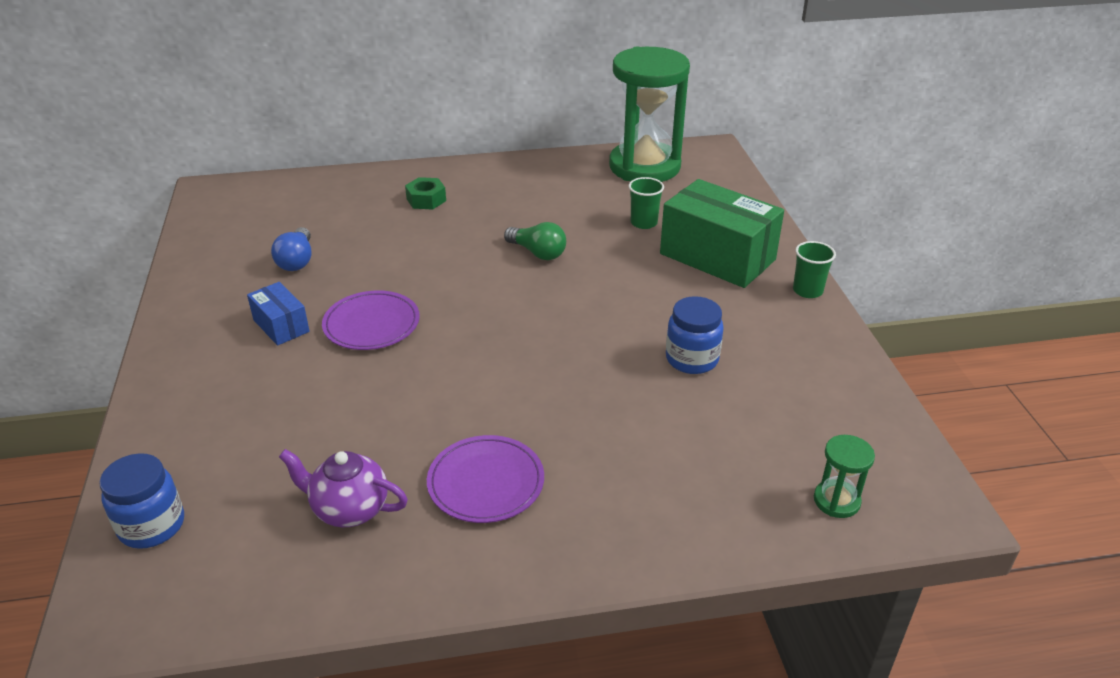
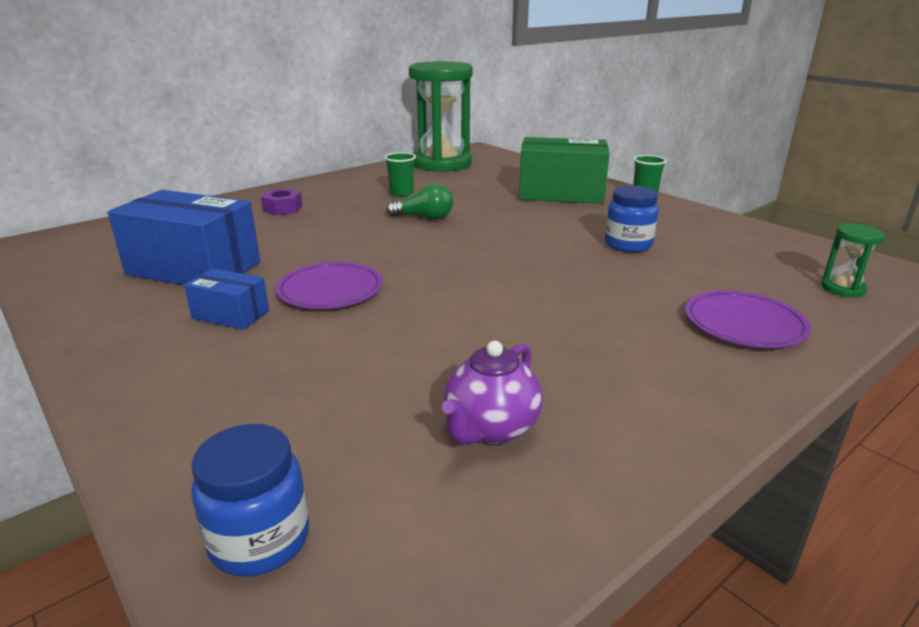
camera: 30 degrees left, 10 degrees down
blue light bulb [271,227,311,271] -> blue box [107,190,260,285]
purple teapot [279,449,408,527] -> purple teapot turned 45 degrees counterclockwise [442,341,543,444]
green nut [405,177,446,209] -> purple nut [261,188,303,216]
purple plate [427,435,544,523] -> purple plate moved to [685,290,811,348]
green cup [629,177,664,229] -> green cup moved to [384,152,416,197]

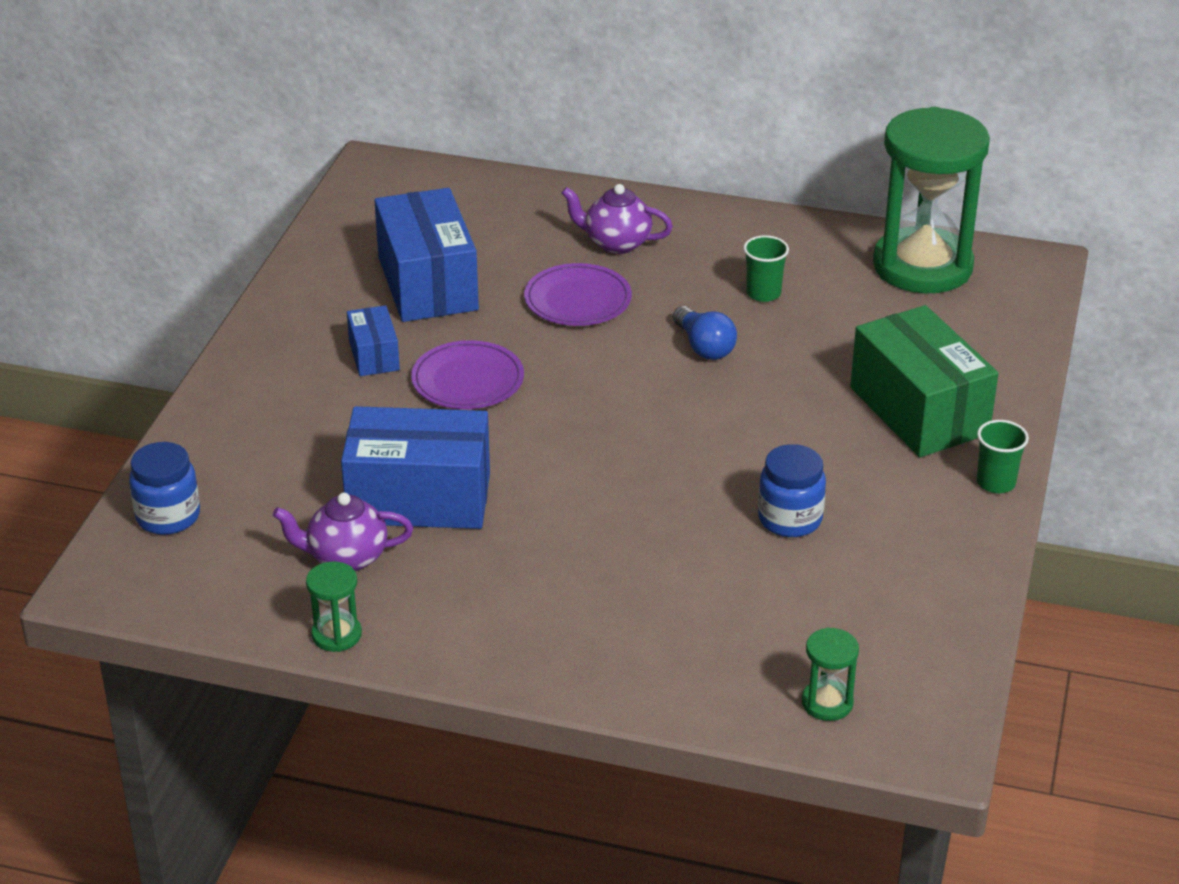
camera: 55 degrees right, 10 degrees up
purple nut [261,188,303,216] -> purple teapot [562,184,673,254]
green light bulb [386,183,453,219] -> blue light bulb [673,306,737,360]
purple plate [685,290,811,348] -> purple plate moved to [524,263,632,326]
none -> green hourglass [306,561,362,652]
none -> blue box [341,406,490,529]

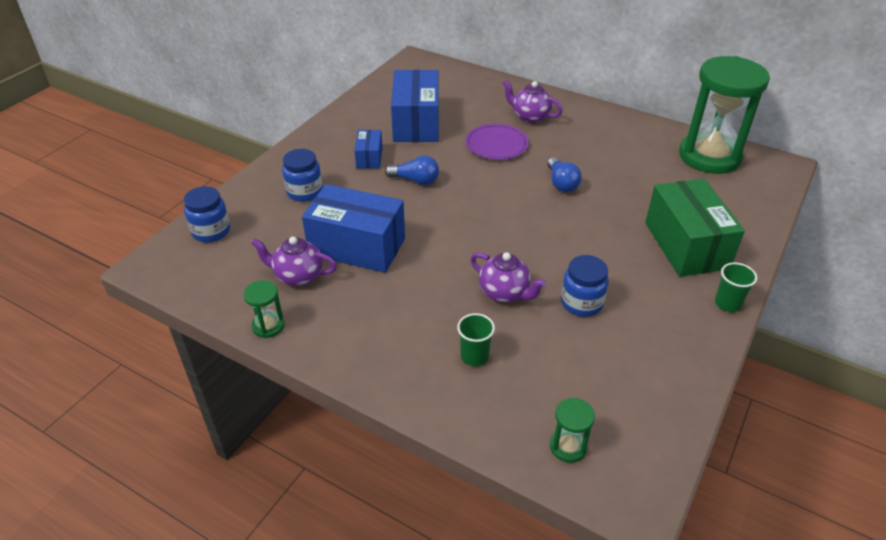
camera: 15 degrees right, 5 degrees up
purple plate [411,340,524,409] -> blue light bulb [385,156,439,185]
green cup [744,235,789,302] -> green cup moved to [457,313,495,366]
none -> blue jar [282,149,323,202]
none -> purple teapot [471,252,546,303]

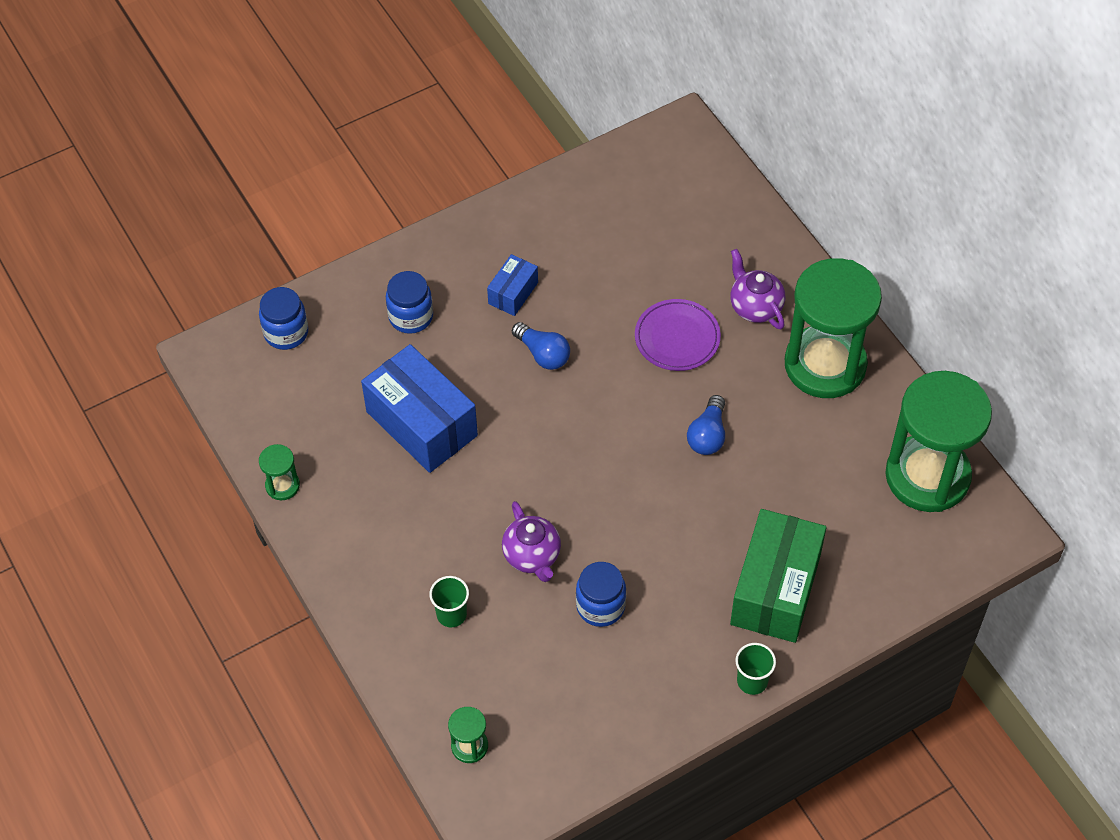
camera: 30 degrees right, 15 degrees up
purple teapot [251,237,337,286] -> none
blue box [391,70,439,142] -> none
none -> green hourglass [785,258,882,398]

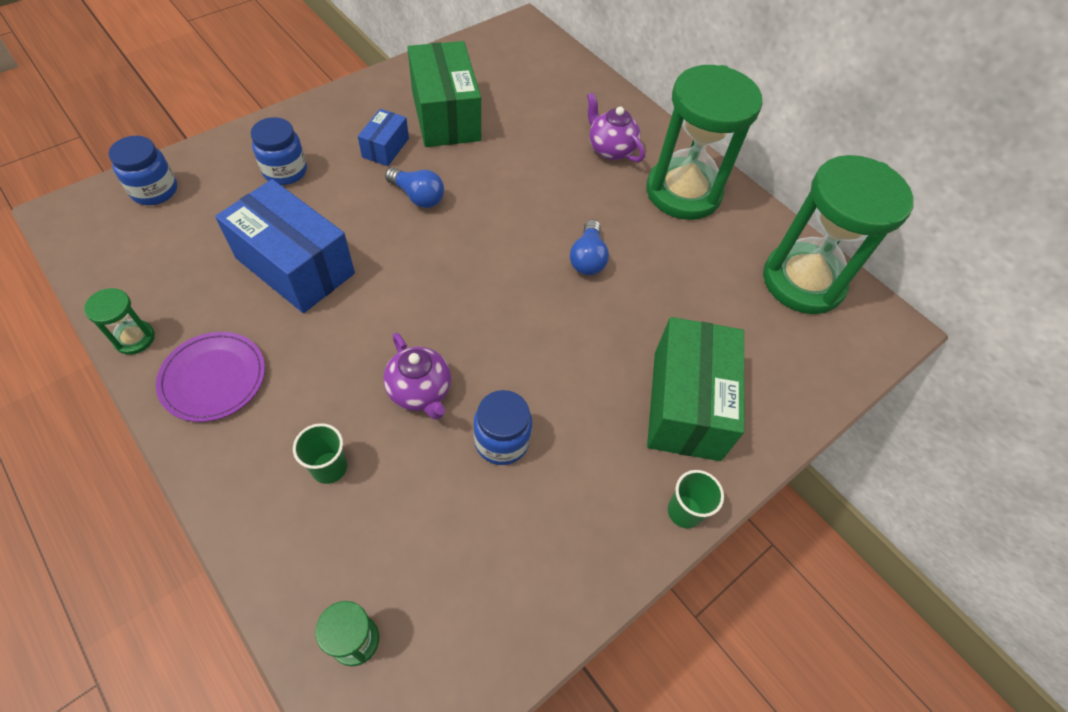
camera: 15 degrees left, 0 degrees up
purple plate [635,299,721,371] -> purple plate moved to [156,332,265,422]
none -> green box [407,41,481,147]

